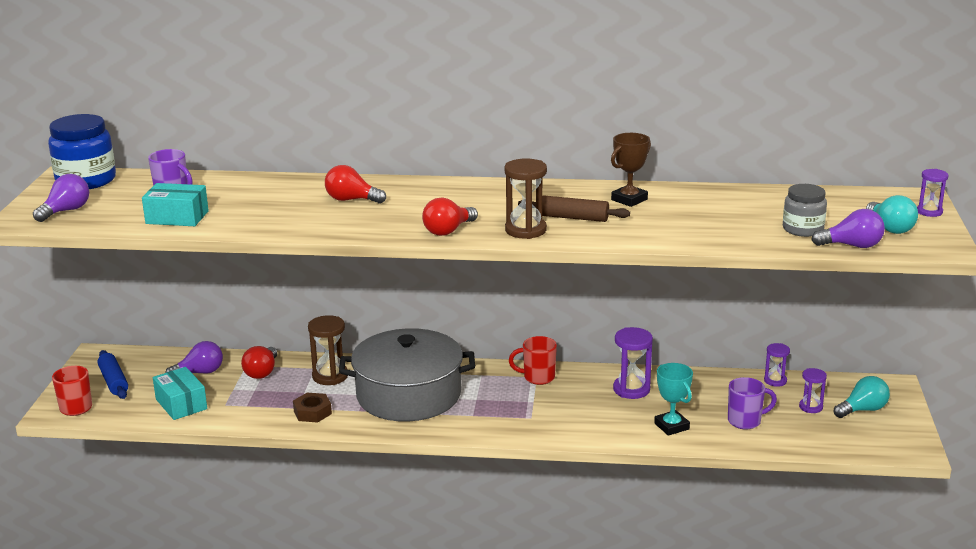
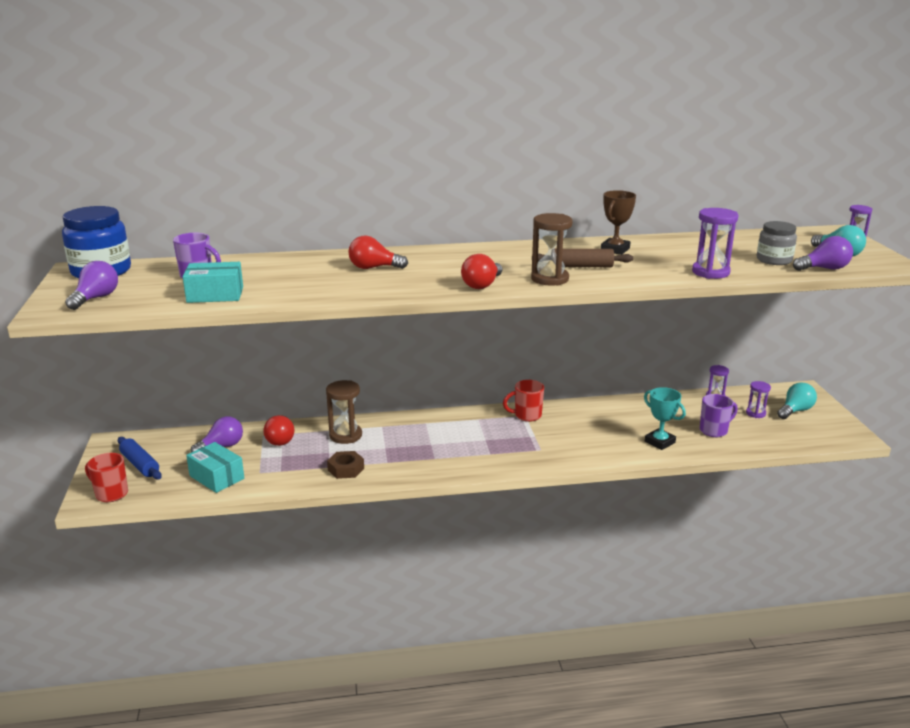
camera: 15 degrees left, 0 degrees up
grey pot [339,328,475,422] -> none
purple hourglass [613,327,653,399] -> purple hourglass moved to [692,208,738,279]

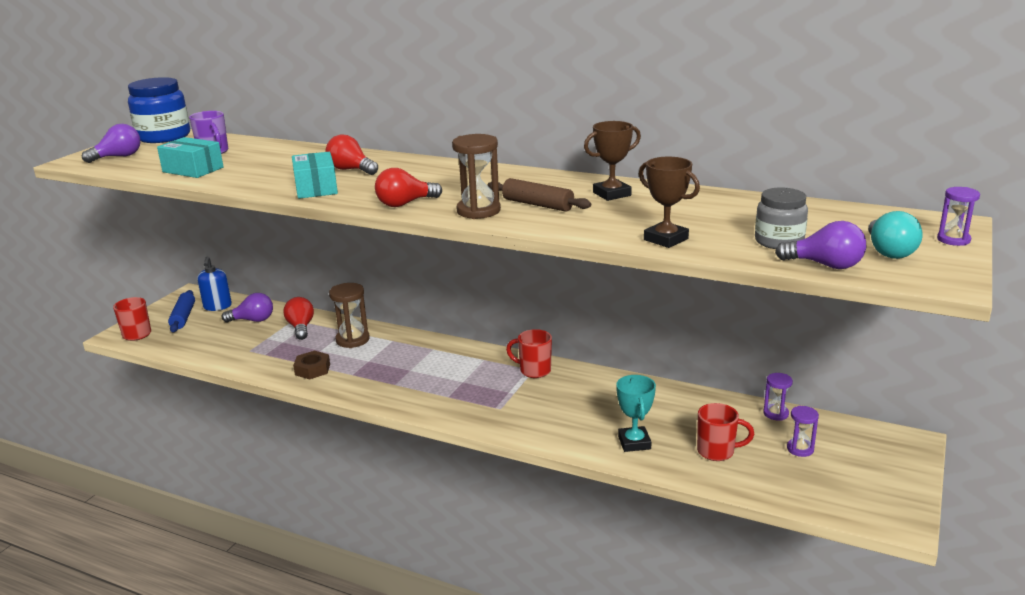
camera: 35 degrees right, 0 degrees up
turquoise box [186,442,244,493] -> turquoise box moved to [292,152,338,199]
red light bulb [263,415,294,446] -> red light bulb turned 135 degrees clockwise [284,297,314,340]
purple hourglass [692,208,738,279] -> brown trophy [639,157,700,248]
purple mug [700,394,738,437] -> red mug [697,403,754,461]
turquoise light bulb [777,382,817,419] -> none
none -> blue soap dispenser [197,257,232,311]

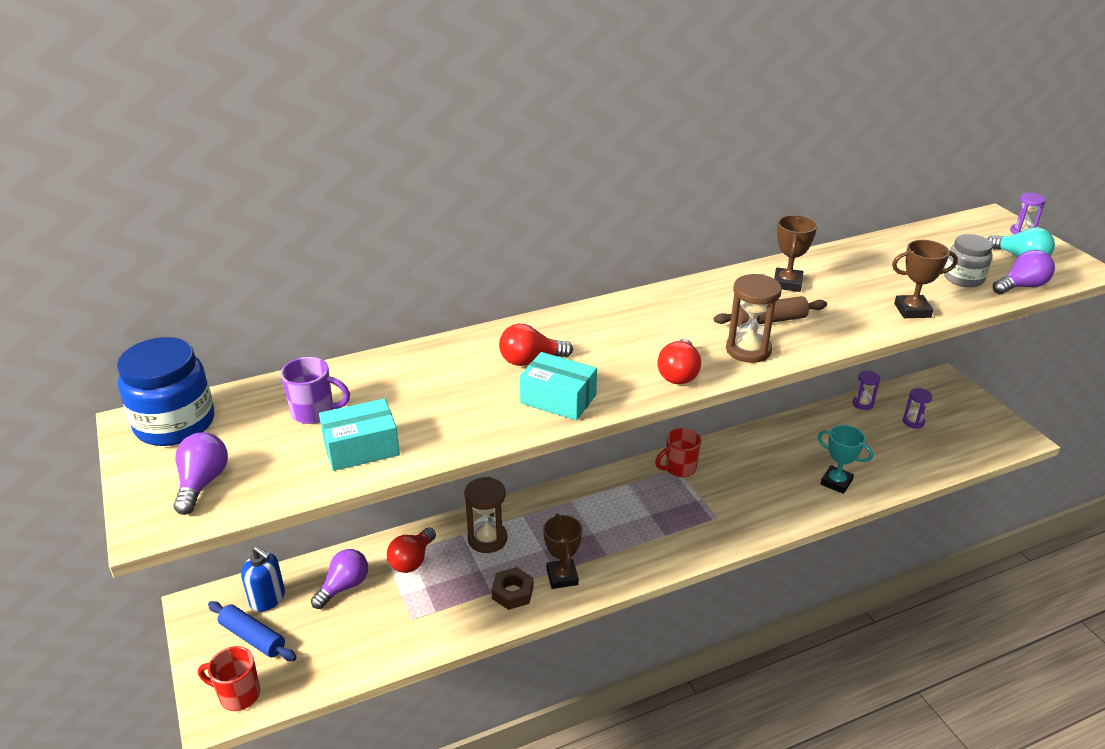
camera: 50 degrees left, 10 degrees up
red light bulb [284,297,314,340] -> red light bulb turned 90 degrees counterclockwise [387,528,436,573]
red mug [697,403,754,461] -> none
none -> brown trophy [543,514,582,589]

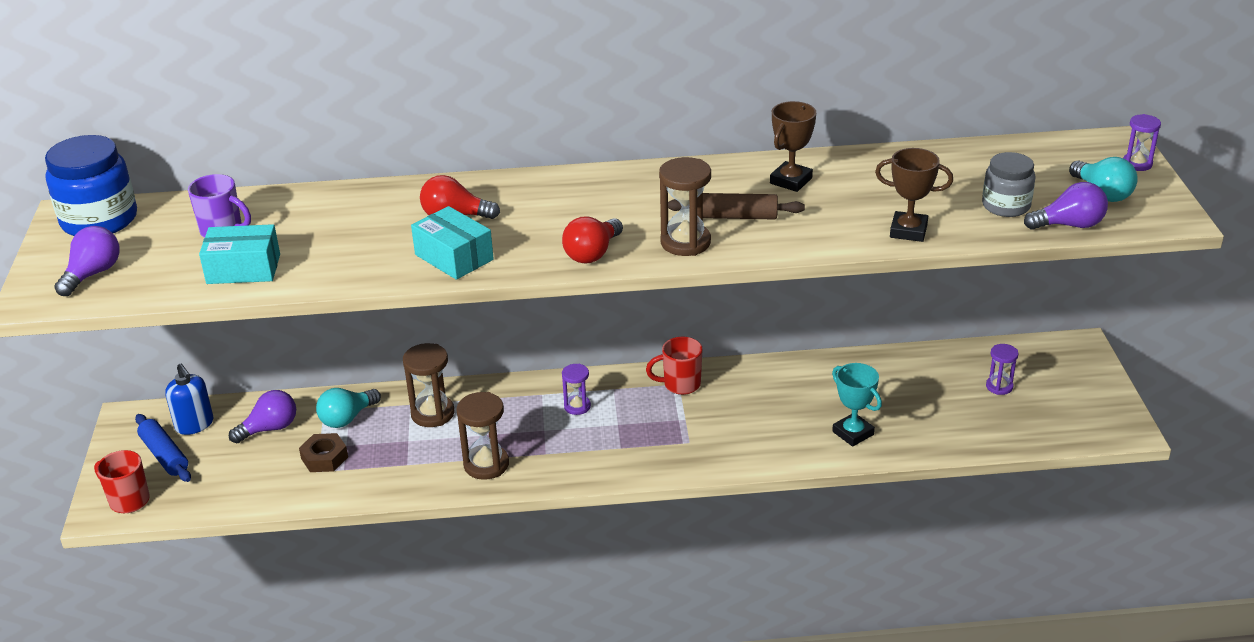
camera: 20 degrees right, 0 degrees up
red light bulb [387,528,436,573] -> turquoise light bulb [316,388,381,428]
brown nut [491,567,533,610] -> brown nut moved to [299,433,348,472]
brown trophy [543,514,582,589] -> brown hourglass [457,392,509,480]
purple hourglass [853,370,880,410] -> purple hourglass moved to [562,364,591,415]

